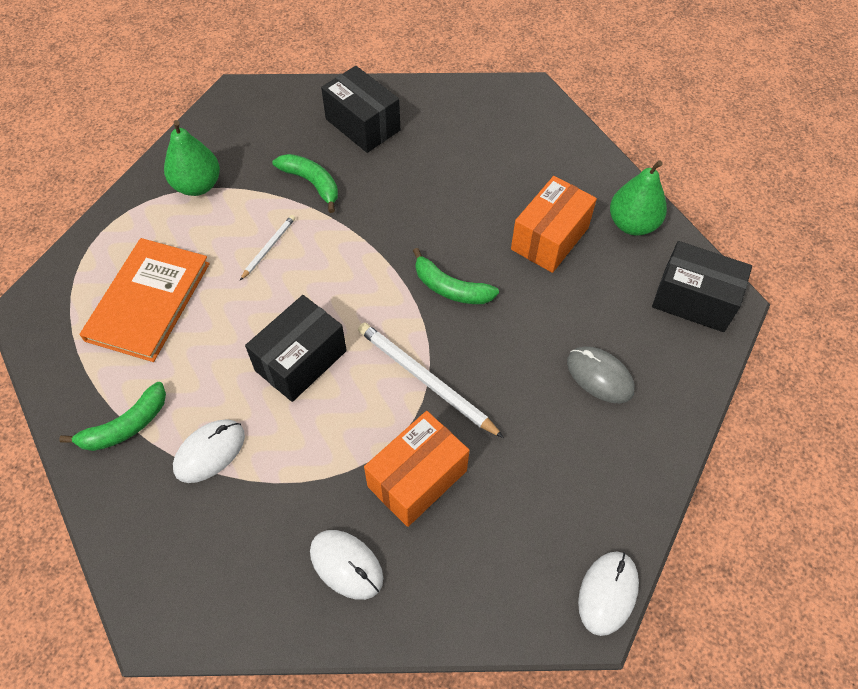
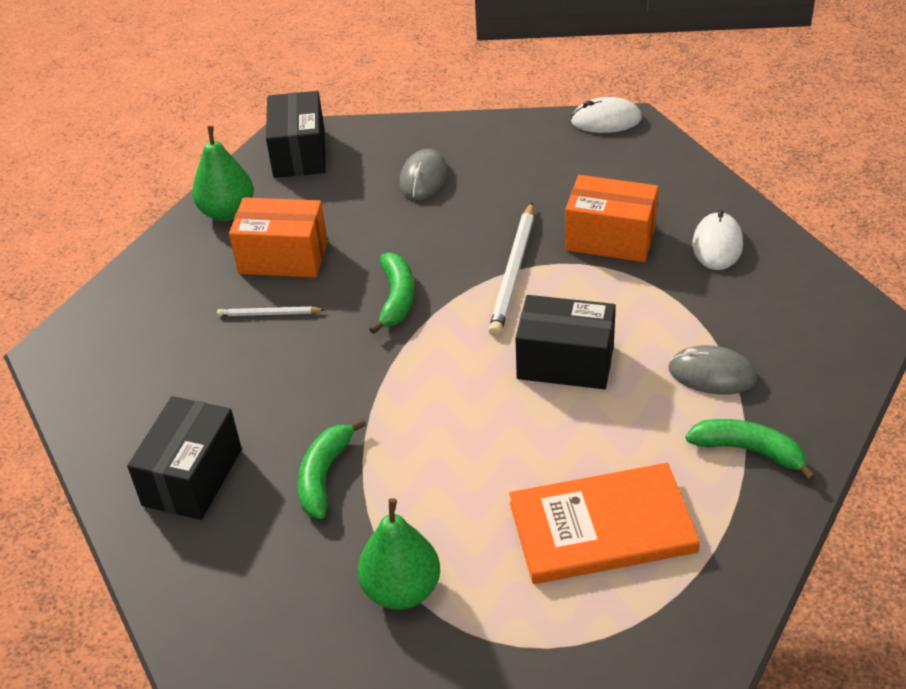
camera: 115 degrees left, 15 degrees down
white mouse [173,419,245,483] -> grey mouse [669,345,757,394]
white pencil [240,215,295,280] -> white pencil moved to [217,307,325,316]

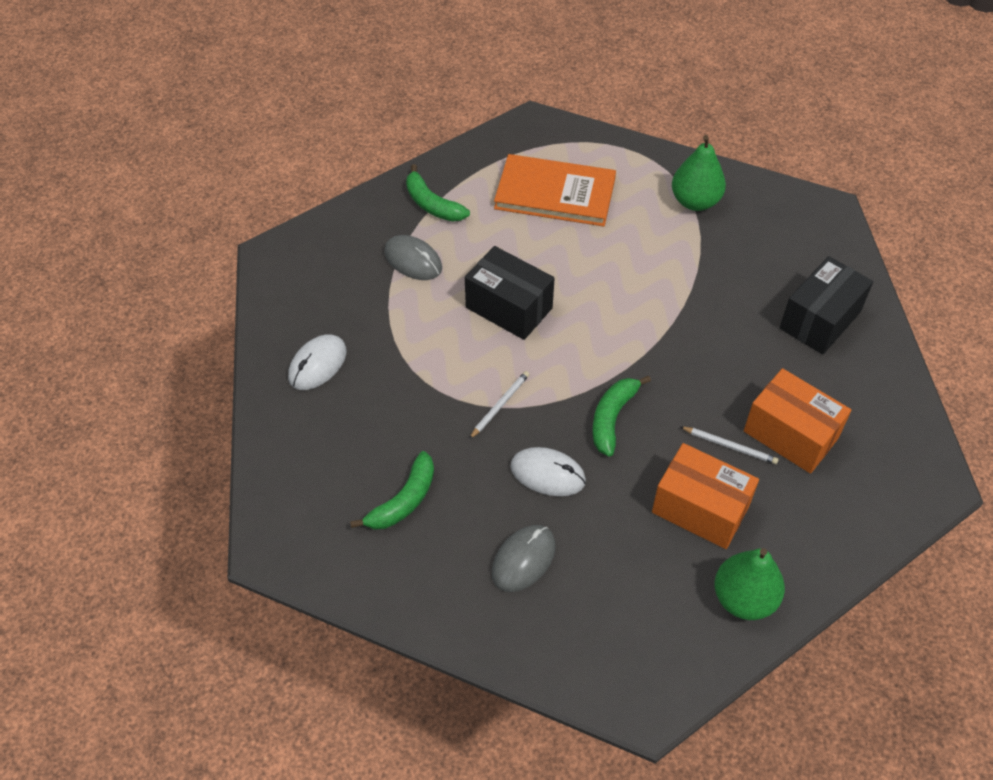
camera: 160 degrees left, 10 degrees up
black box [266,91,326,178] -> none
green banana [298,418,366,519] -> green banana moved to [350,451,434,530]
white pencil [489,202,534,336] -> white pencil [469,371,530,439], size x0.54
orange box [565,175,658,262] -> orange box moved to [744,368,851,474]
white mouse [571,97,642,133] -> white mouse moved to [510,447,586,496]

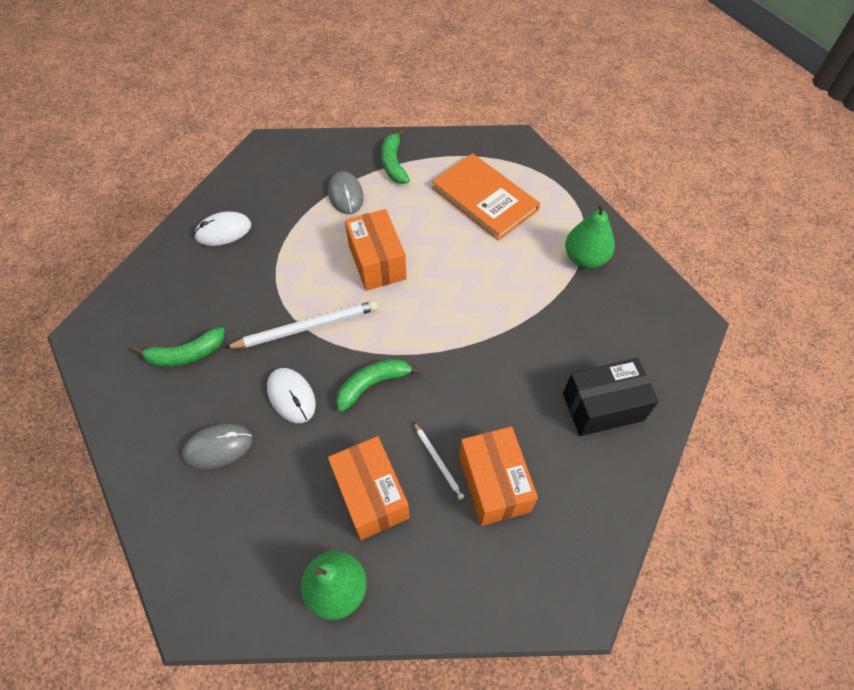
camera: 35 degrees right, 5 degrees up
black box [465,246,555,340] -> orange box [345,209,407,291]
white pencil [469,371,530,439] -> white pencil [225,301,378,349], size x1.87

